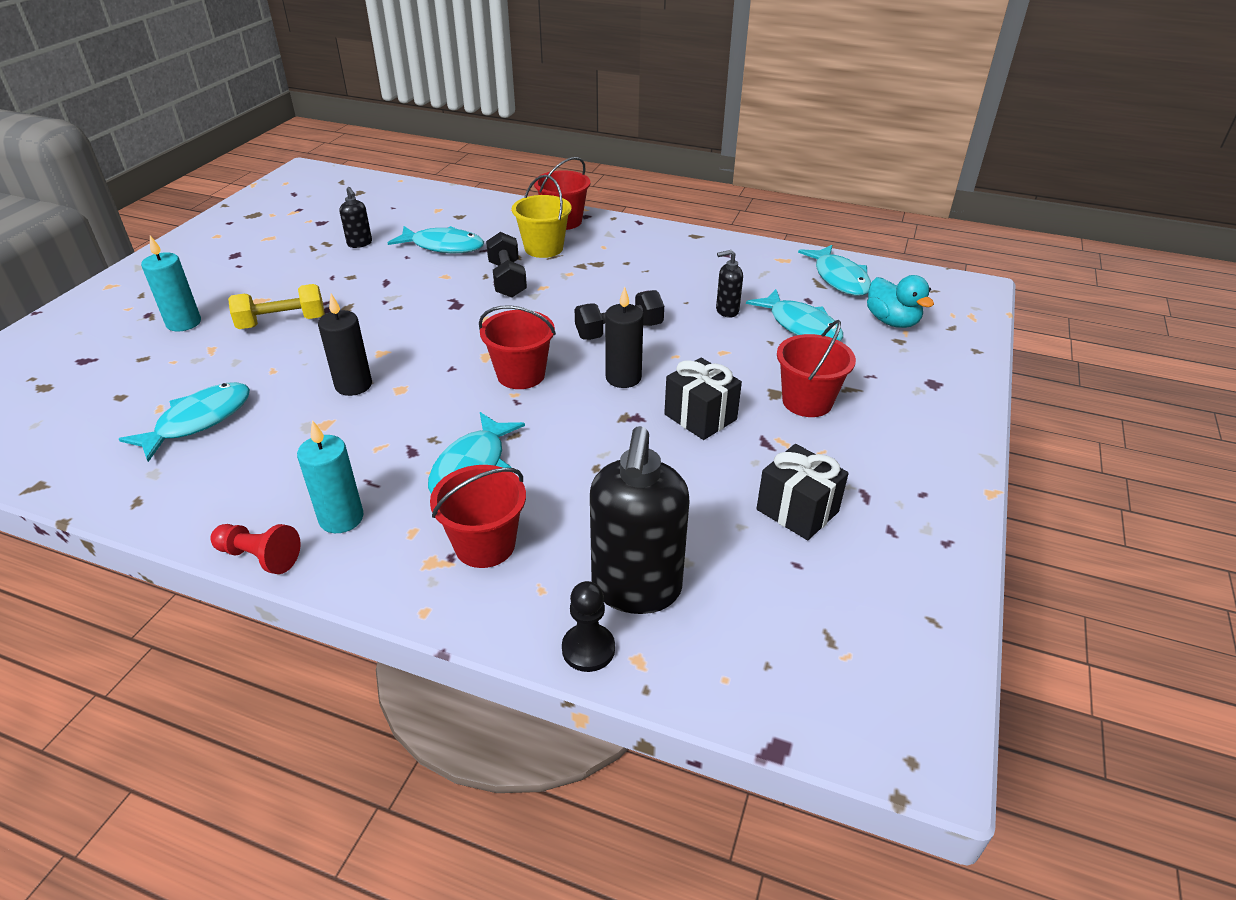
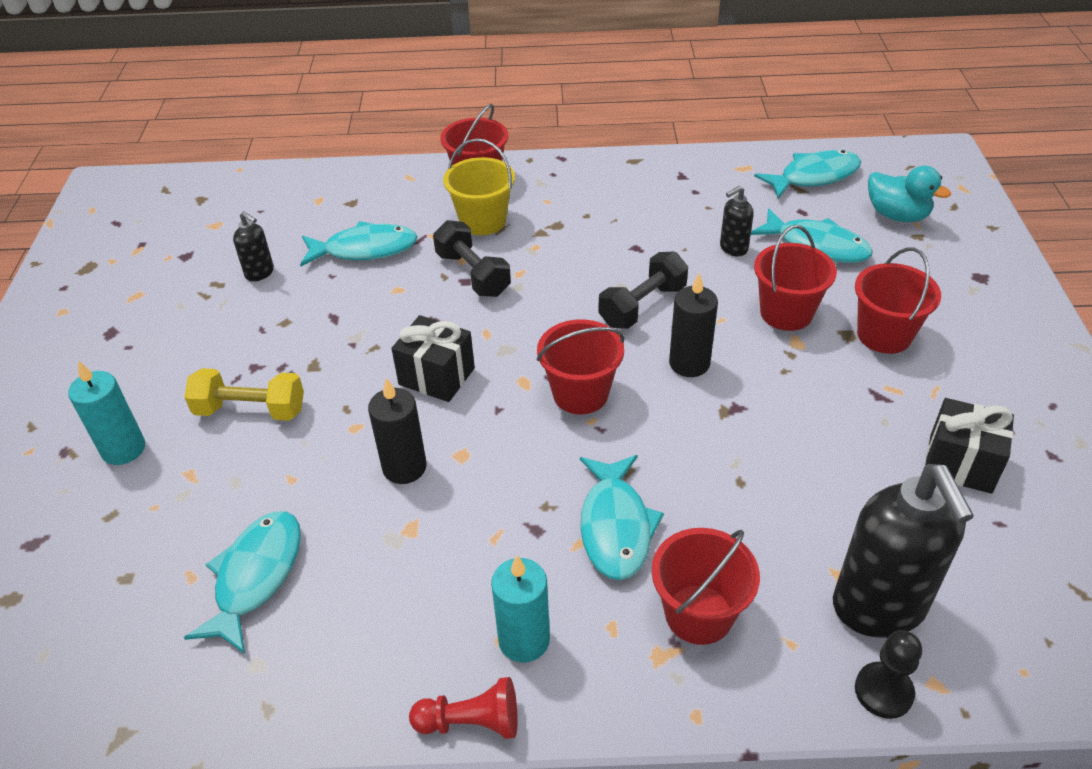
camera: 20 degrees left, 5 degrees up
yellow dumbbell [228,284,325,329] -> yellow dumbbell turned 45 degrees clockwise [185,368,304,421]
black gift [664,358,742,440] -> black gift moved to [392,315,475,402]
turquoise fish [798,245,871,296] -> turquoise fish turned 75 degrees counterclockwise [754,150,861,199]
none -> red bucket [754,225,837,331]

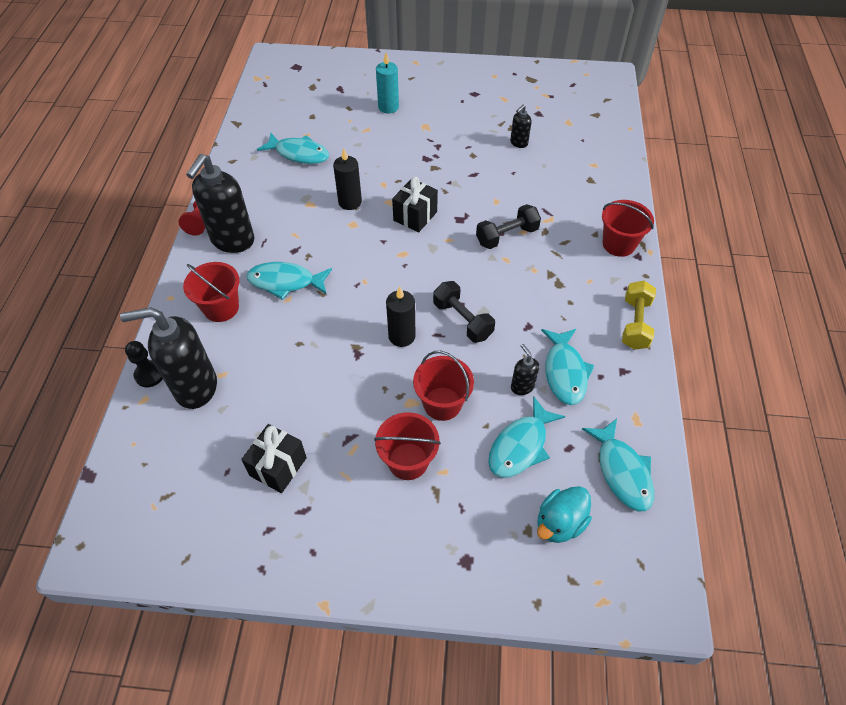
camera: 95 degrees right, 10 degrees up
yellow dumbbell [185,368,304,421] -> yellow dumbbell moved to [622,281,656,350]
turquoise fish [300,221,418,266] -> turquoise fish moved to [541,329,595,405]
yellow bucket [443,138,515,235] -> none
turquoise candle [491,555,550,663] -> black soap dispenser [186,154,255,253]
red bucket [537,320,624,414] -> none

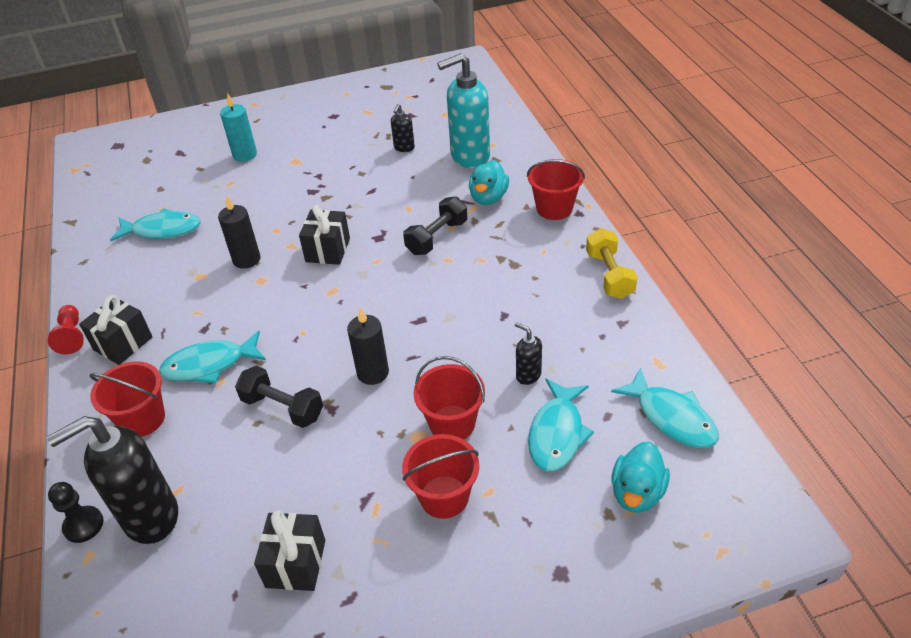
camera: 20 degrees left, 10 degrees down
black soap dispenser [186,154,255,253] -> black gift [79,295,153,365]
black dumbbell [433,281,495,343] -> black dumbbell moved to [235,366,323,428]
turquoise fish [541,329,595,405] -> none
none -> turquoise soap dispenser [437,53,490,168]
none -> turquoise duck [469,160,509,205]

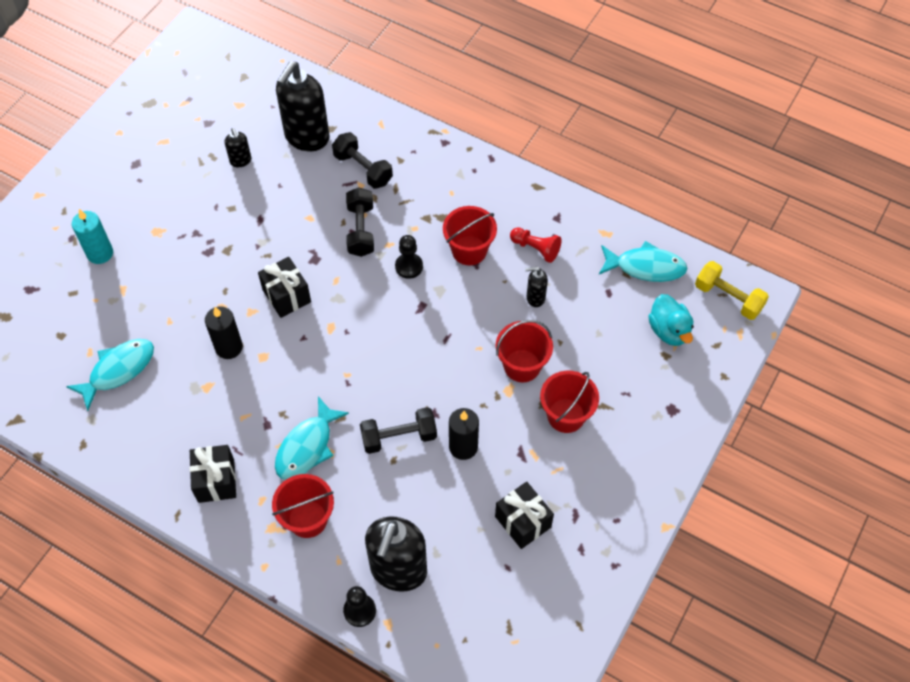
camera: 45 degrees left, 15 degrees up
red pawn [48,305,84,354] -> red pawn moved to [510,227,562,263]
black candle [347,307,389,385] -> black candle moved to [449,408,479,460]
turquoise soap dispenser [437,53,490,168] -> black soap dispenser [276,61,330,151]
turquoise duck [469,160,509,205] -> black dumbbell [332,132,393,189]
red bucket [527,159,585,220] -> red bucket moved to [443,206,497,265]
turquoise fish [528,378,594,471] -> none
yellow dumbbell [586,228,637,299] -> yellow dumbbell moved to [695,261,769,320]
none -> black pawn [395,235,423,279]

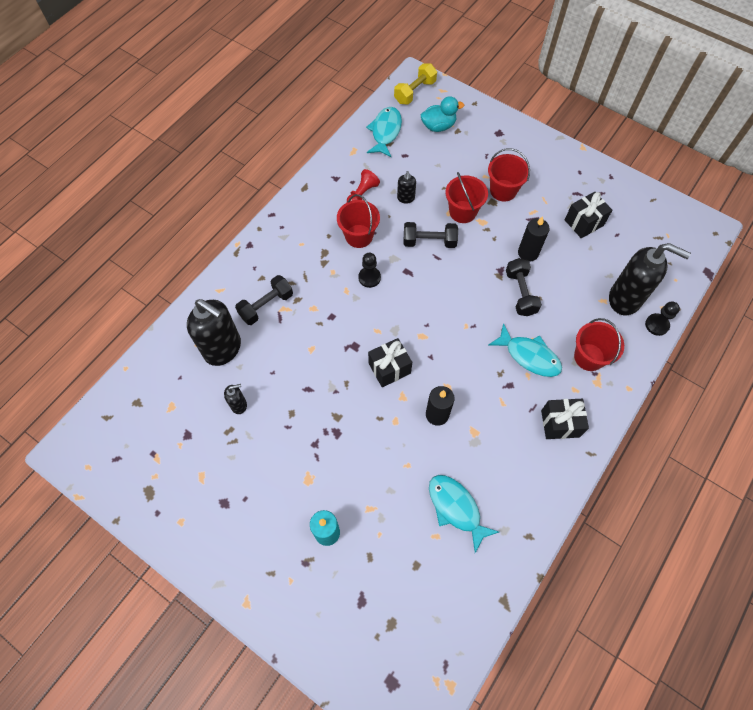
camera: 85 degrees left, 5 degrees up
black dumbbell [346,187,374,257] -> black dumbbell moved to [404,222,458,248]

